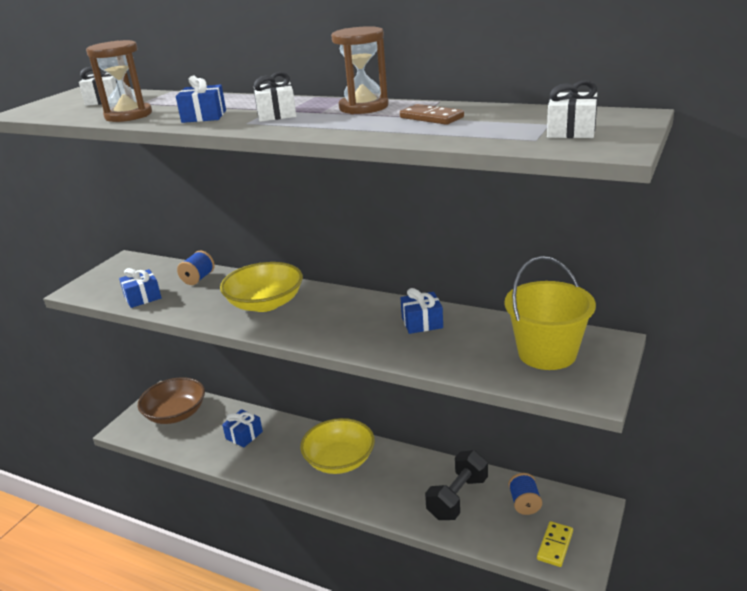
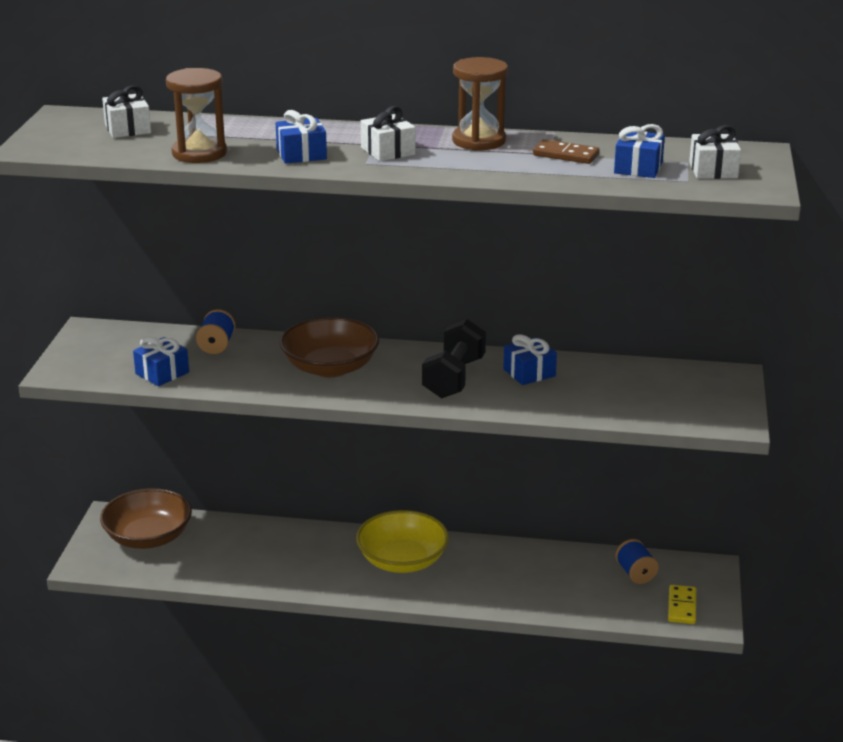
camera: 20 degrees left, 0 degrees up
yellow bowl [220,262,303,312] -> brown bowl [280,317,379,377]
blue gift [222,409,263,447] -> blue gift moved to [614,124,665,178]
black dumbbell [425,450,488,520] -> black dumbbell moved to [422,319,486,398]
yellow bucket [504,256,596,370] -> none

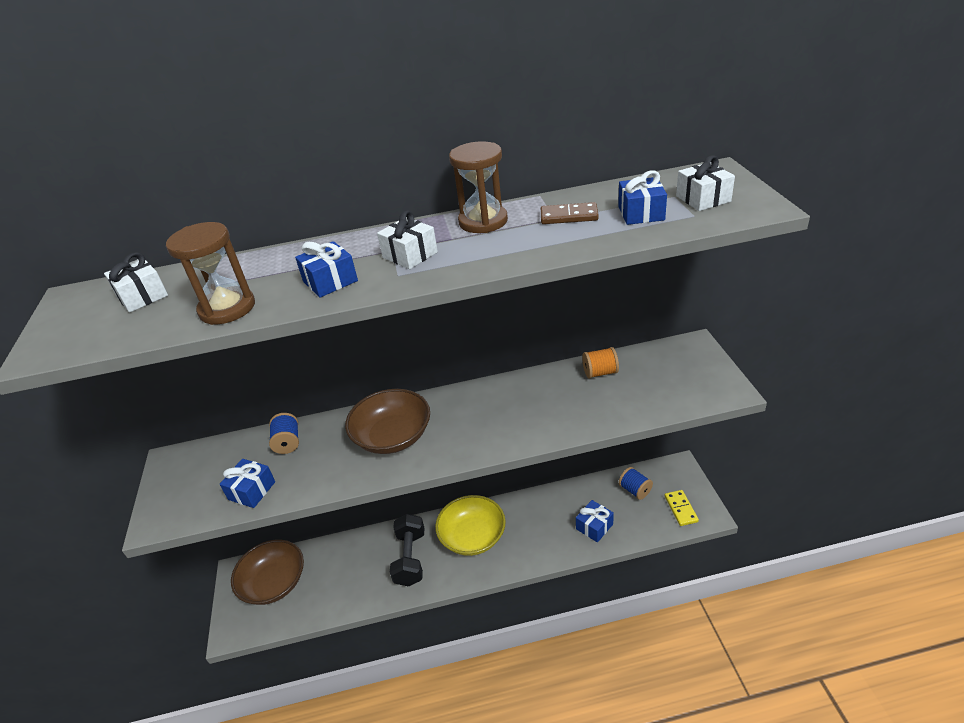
camera: 15 degrees left, 10 degrees up
black dumbbell [422,319,486,398] -> black dumbbell moved to [390,514,424,587]
blue gift [503,334,557,385] -> blue gift moved to [576,500,614,543]
none -> orange spool [582,347,619,379]

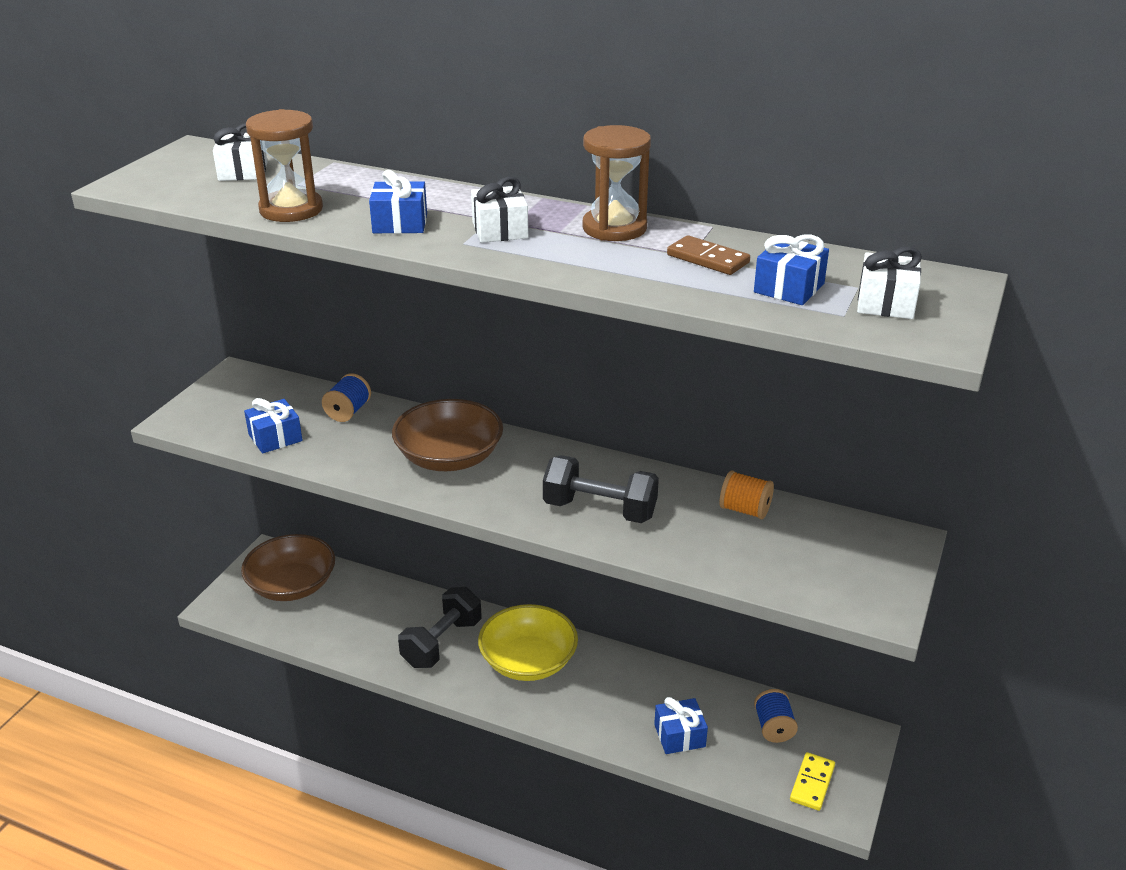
camera: 30 degrees right, 5 degrees down
none -> black dumbbell [543,455,659,523]

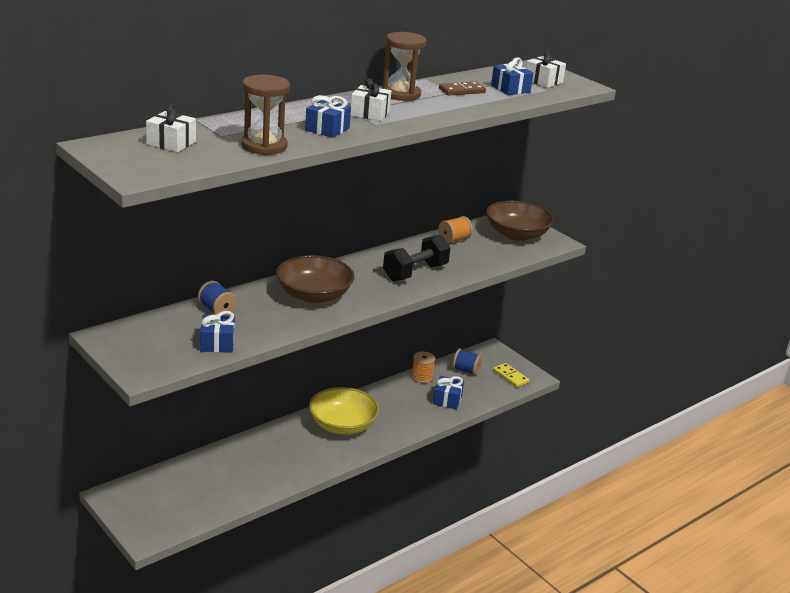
camera: 65 degrees left, 5 degrees down
brown bowl [241,534,335,601] -> brown bowl moved to [486,201,554,241]
black dumbbell [398,587,482,668] -> none
none -> orange spool [411,352,435,383]

